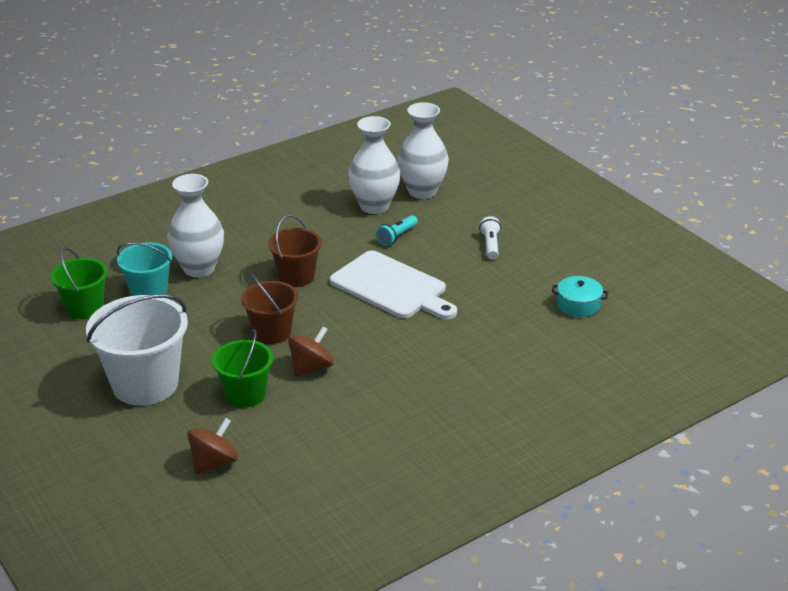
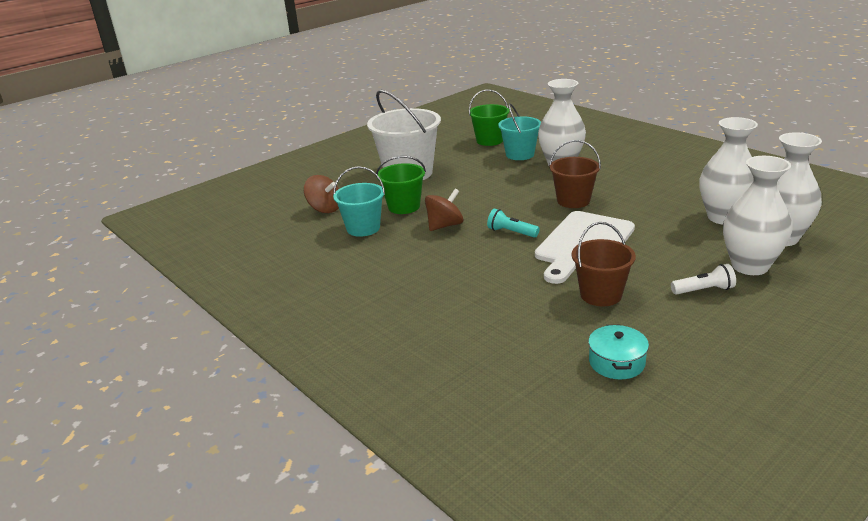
camera: 85 degrees right, 5 degrees down
brown bucket [241,274,299,344] -> brown bucket moved to [572,222,636,306]
brown spinning top [288,326,333,377] -> brown spinning top turned 75 degrees counterclockwise [425,189,463,231]
turquoise flashlight [376,215,418,246] -> turquoise flashlight moved to [487,209,539,238]
none -> turquoise bucket [333,166,385,237]
none -> white vase [723,156,792,275]

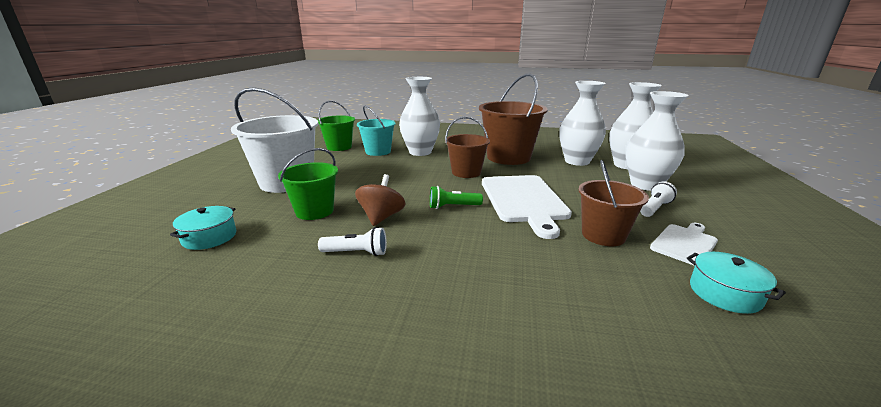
camera: 40 degrees left, 5 degrees down
brown spinning top [304,175,339,213] -> turquoise pot [170,206,236,250]
turquoise bucket [333,166,385,237] -> none
turquoise flashlight [487,209,539,238] -> green flashlight [430,186,483,209]
none -> white flashlight [318,227,387,256]
none -> brown bucket [479,73,548,165]
none -> white cutting board [650,223,718,266]

